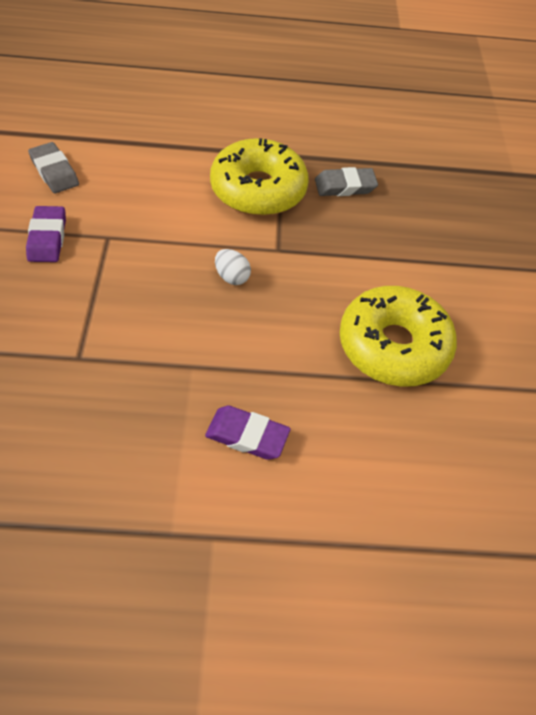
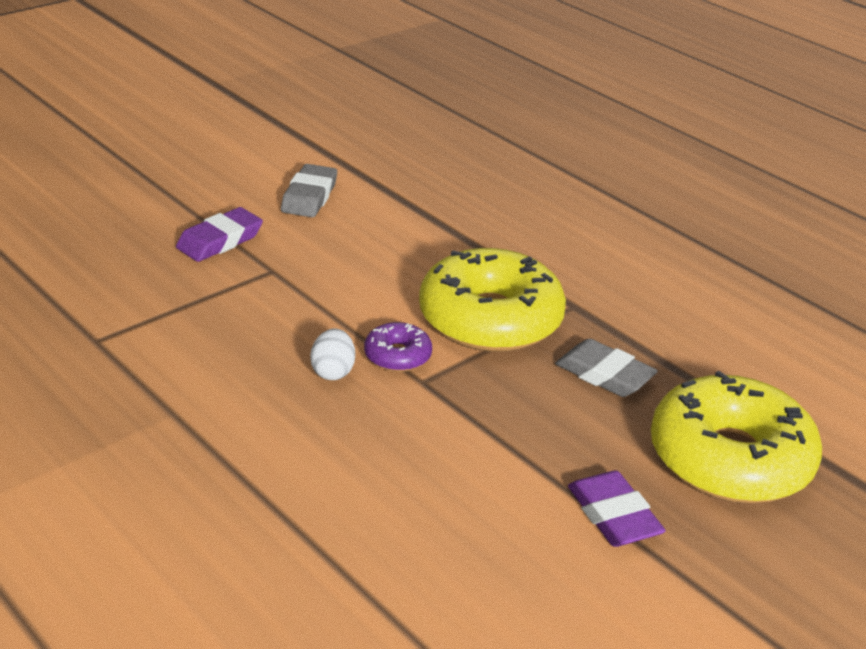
camera: 50 degrees right, 20 degrees down
purple eraser [205,406,291,460] -> purple eraser moved to [568,471,666,547]
yellow donut [340,286,457,387] -> yellow donut moved to [651,371,822,503]
none -> purple donut [364,322,432,372]

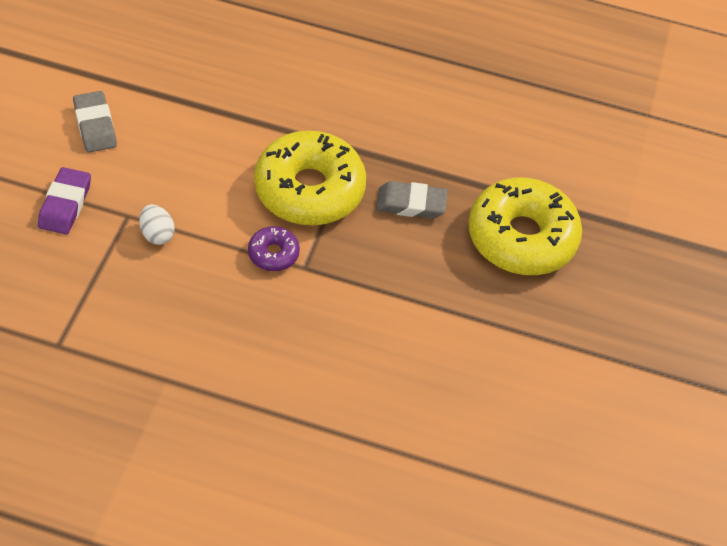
camera: 35 degrees left, 20 degrees up
white egg [310,329,355,380] -> white egg moved to [139,204,175,245]
purple eraser [568,471,666,547] -> none

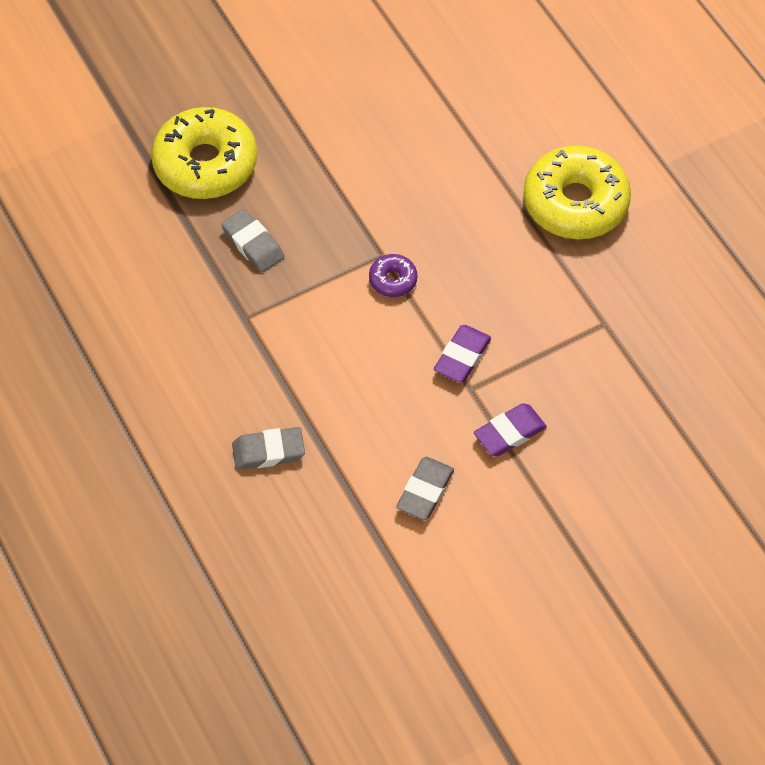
camera: 130 degrees left, 5 degrees up
white egg [139,204,175,245] -> purple eraser [434,325,491,383]
yellow donut [254,131,366,226] -> yellow donut moved to [523,145,631,239]
none -> grey eraser [232,427,305,470]

